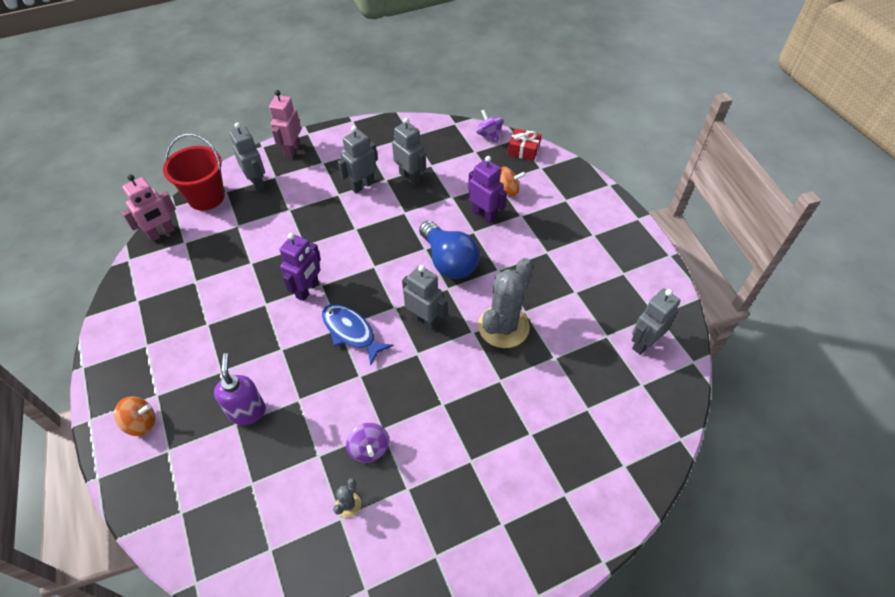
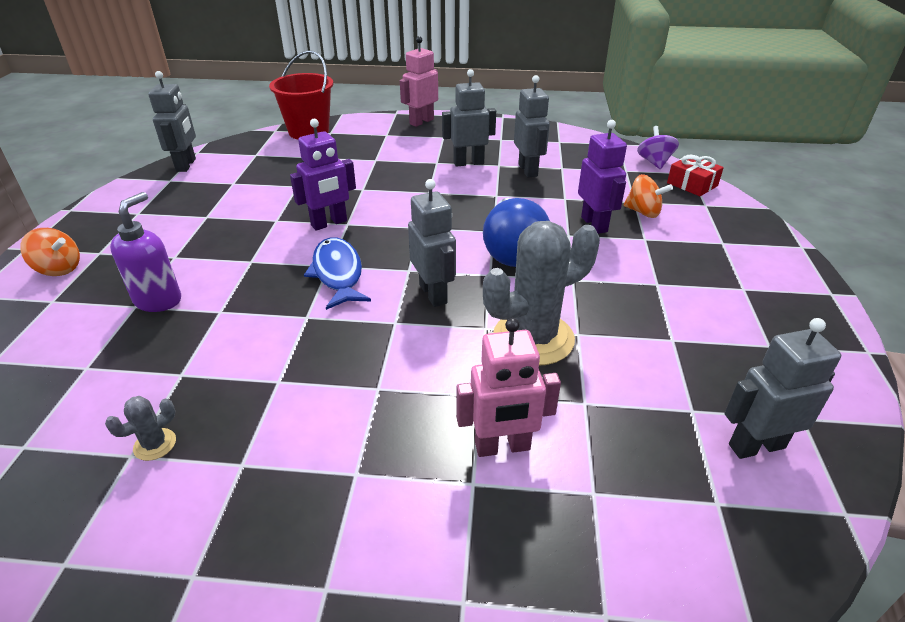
camera: 30 degrees right, 15 degrees down
pink robot [122,174,176,242] -> pink robot moved to [456,318,561,457]
grey robot [229,122,265,191] -> grey robot moved to [148,71,196,172]
purple spinning top [346,423,390,463] -> none

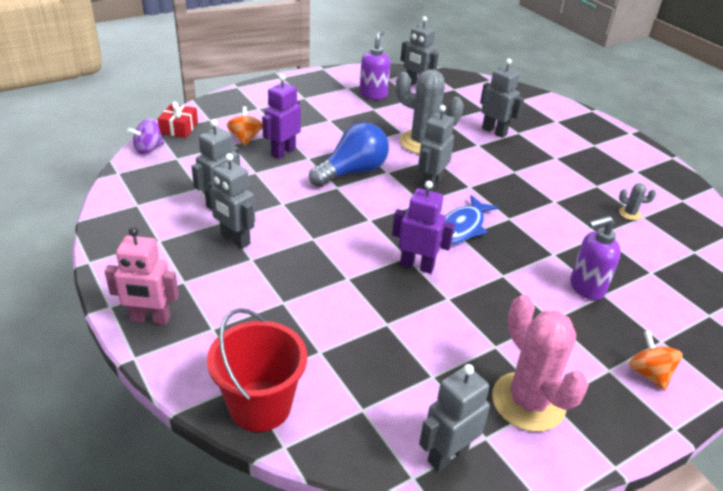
camera: 130 degrees left, 0 degrees up
pink robot [456,318,561,457] -> grey robot [480,59,524,138]
none -> purple soap dispenser [360,30,390,100]
none -> pink cactus [492,295,589,432]

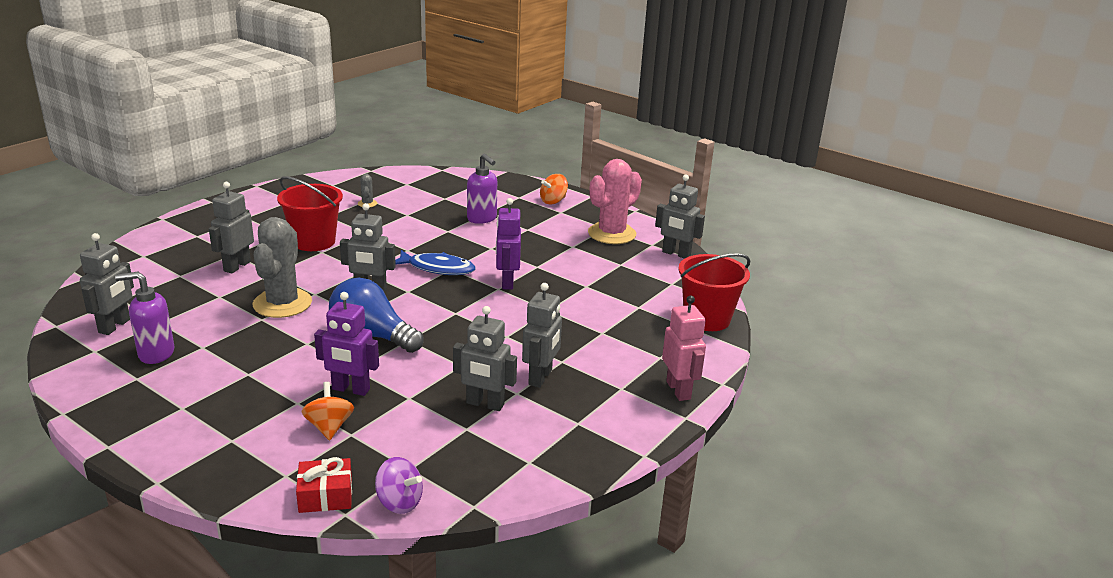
camera: 110 degrees left, 10 degrees down
orange spinning top [227,106,263,146] -> orange spinning top turned 105 degrees clockwise [302,382,354,440]
none -> red bucket [277,176,343,251]

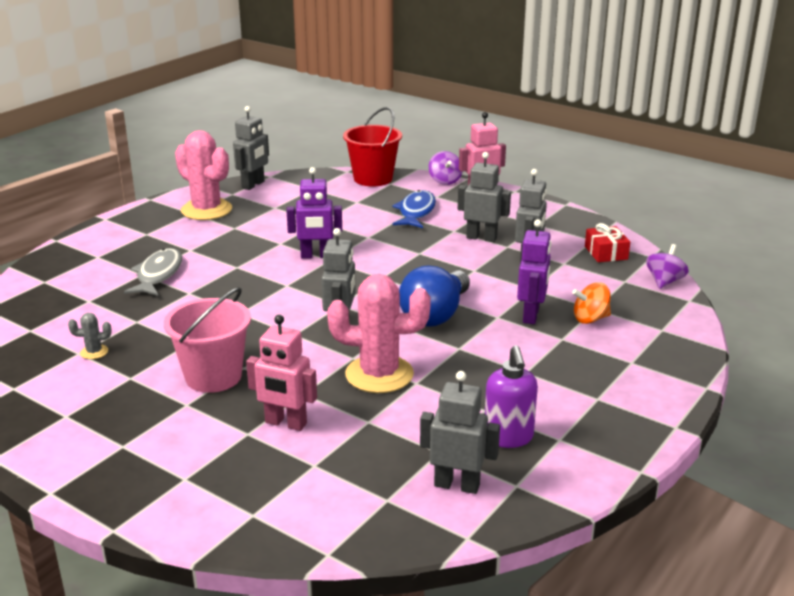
camera: 90 degrees left, 0 degrees up
grey robot [209,182,254,273] -> pink robot [246,315,317,431]
grey cactus [252,217,312,318] -> pink cactus [327,274,431,393]
red bucket [277,176,343,251] -> pink bucket [164,287,251,393]
red gift [296,457,352,513] -> red gift moved to [585,223,630,262]
blue fish [395,250,475,275] -> blue fish moved to [392,190,436,228]
purple soap dispenser [467,154,497,224] -> grey fish [124,248,182,296]
orange spinning top [540,174,568,204] -> none
none -> purple spinning top [429,151,462,185]

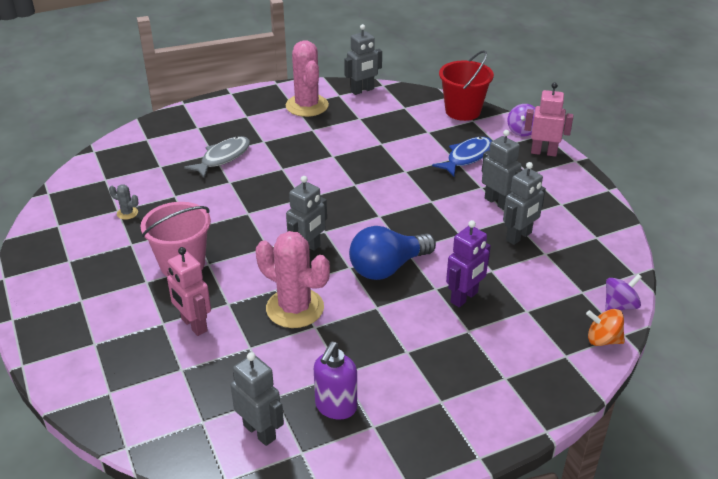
camera: 30 degrees right, 10 degrees up
purple robot [286,167,342,259] -> none
orange spinning top [572,282,611,324] -> orange spinning top moved to [586,309,625,346]
red gift [585,223,630,262] -> none

